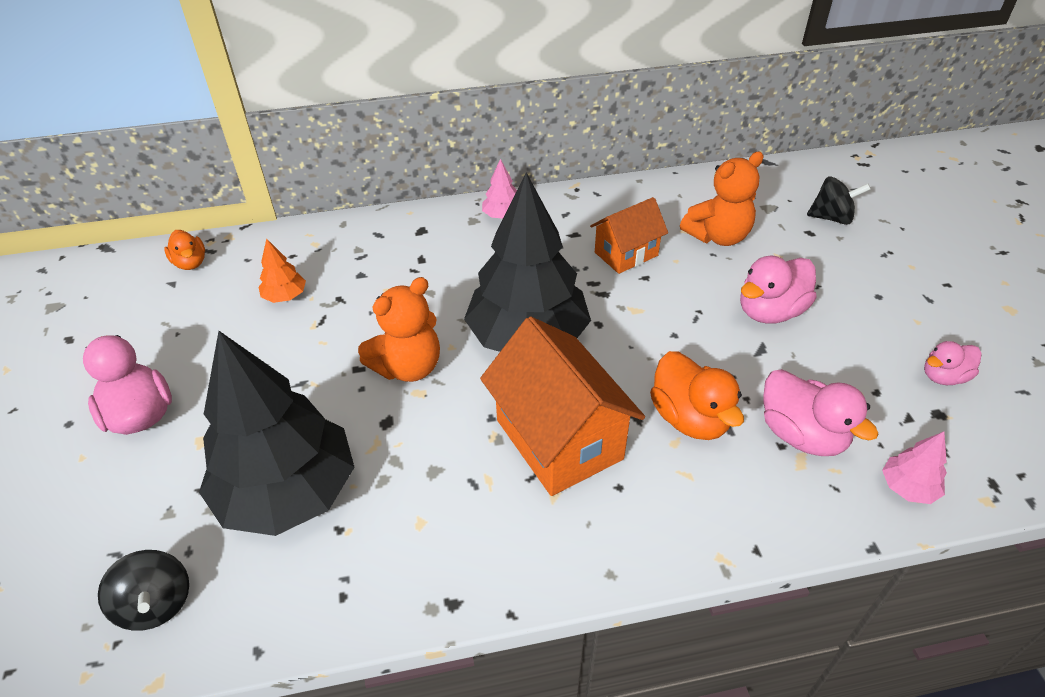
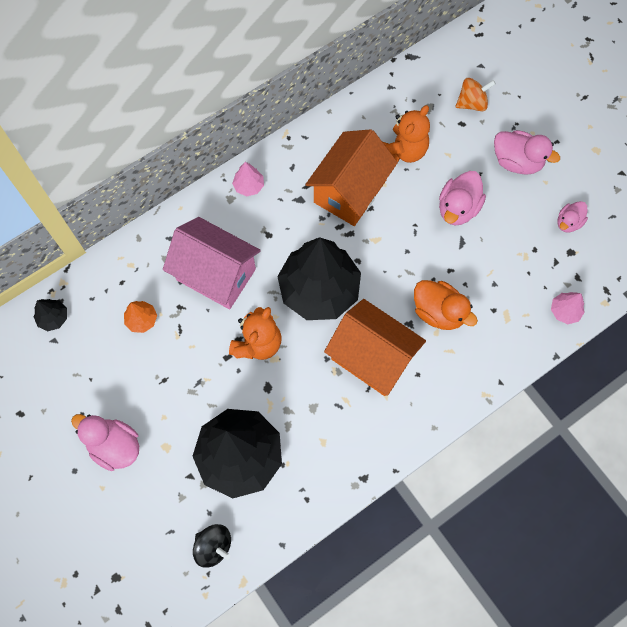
camera: 25 degrees left, 25 degrees up
orange duck [164,230,205,270] -> black tree [34,299,67,331]
orange house [590,197,668,274] -> orange house [305,129,398,226], size x1.69
pink duck [763,369,879,456] -> pink duck moved to [494,130,560,175]
black spinning top [807,176,871,225] -> orange spinning top [456,78,496,111]
none -> pink house [163,217,261,309]

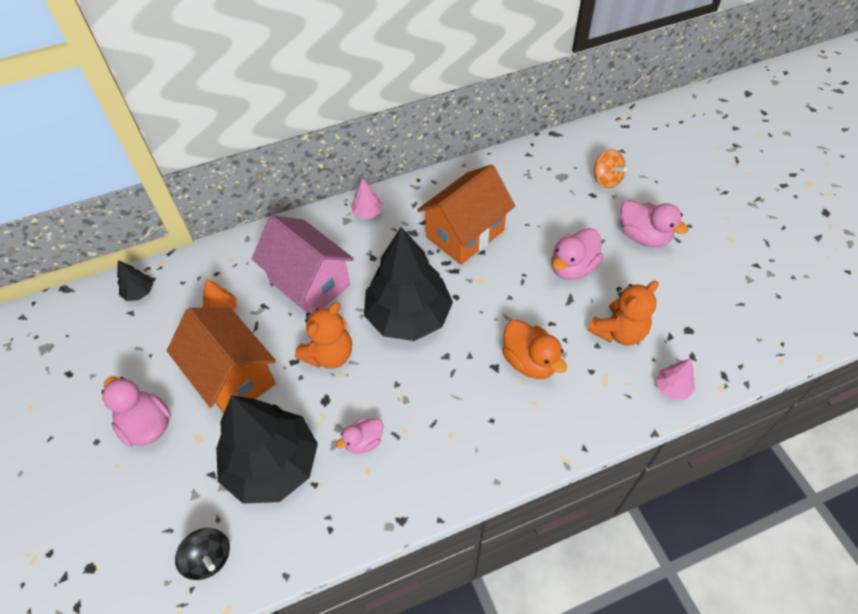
camera: 15 degrees right, 15 degrees down
orange house [324,299,426,396] -> orange house moved to [167,308,276,414]
orange teddy bear [383,105,430,163] -> orange teddy bear moved to [588,281,658,346]
orange spinning top [456,78,496,111] -> orange spinning top turned 60 degrees clockwise [594,149,628,188]
pink duck [557,201,588,233] -> pink duck moved to [336,418,383,454]

